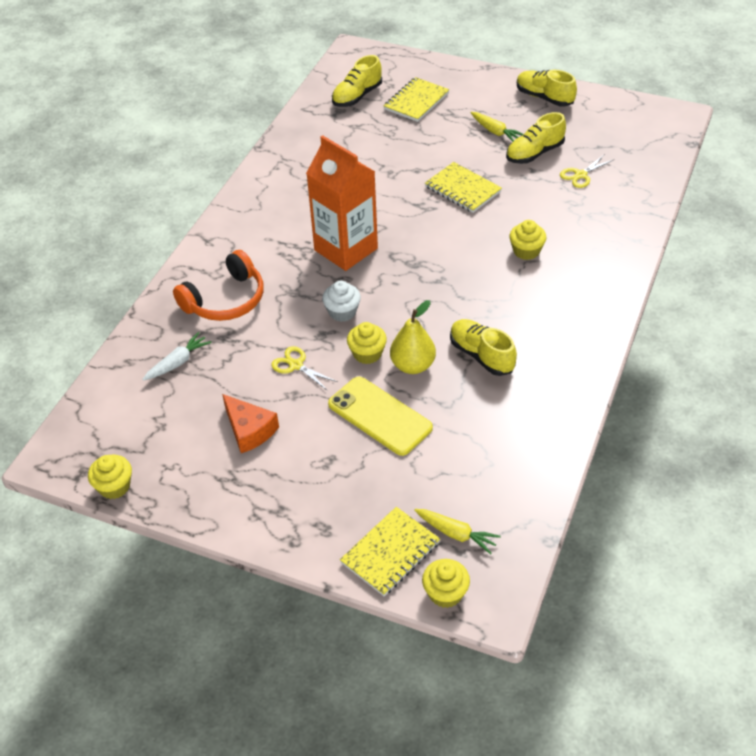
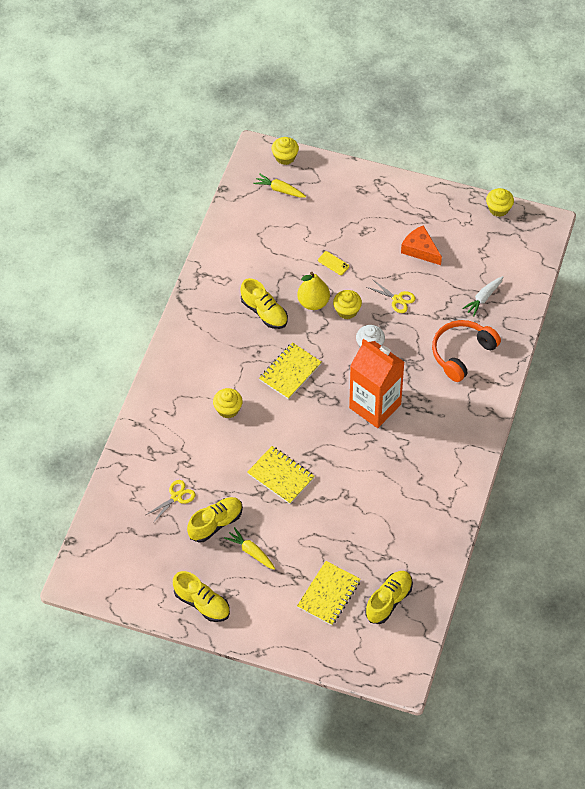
camera: 175 degrees right, 10 degrees up
yellow phone [328,377,433,456] -> yellow phone [318,251,349,275], size x0.43
yellow notebook [340,507,440,596] -> yellow notebook moved to [259,342,322,400]

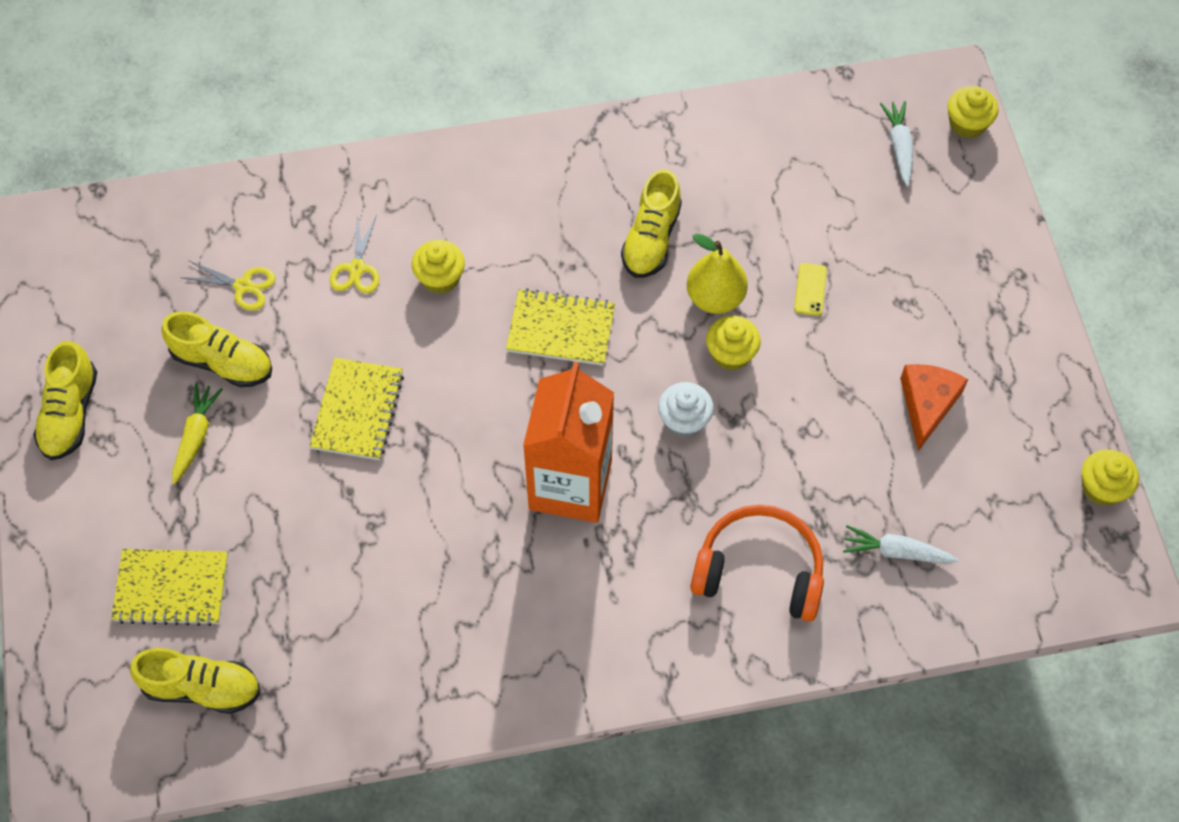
camera: 60 degrees right, 5 degrees up
yellow carrot [253,173,306,198] -> white carrot [880,101,913,187]
yellow scissors [367,279,415,313] -> yellow scissors moved to [329,216,379,293]

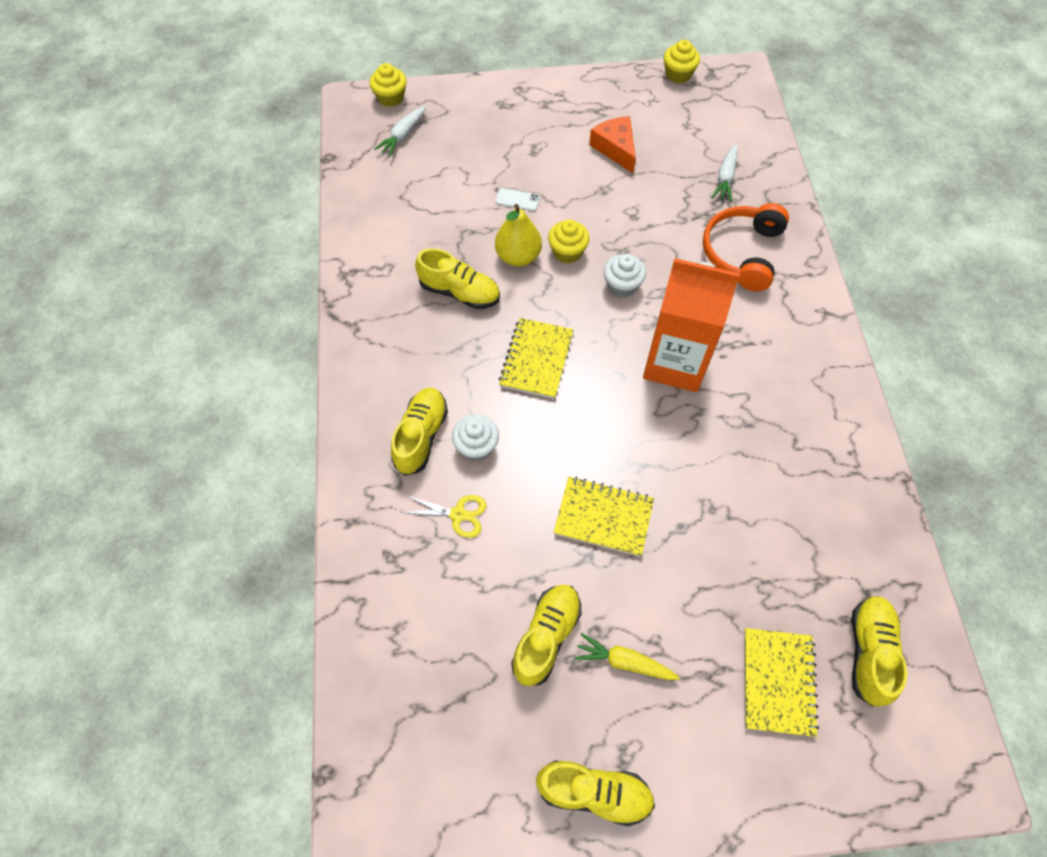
camera: 85 degrees left, 0 degrees up
yellow scissors [180,260,276,311] -> none
yellow cupcake [412,240,465,294] -> white cupcake [452,414,499,461]
yellow phone [794,263,827,316] -> white phone [495,188,540,211]
white carrot [880,101,913,187] -> white carrot turned 60 degrees counterclockwise [374,106,426,157]
orange cheese [900,364,968,451] -> orange cheese turned 45 degrees clockwise [589,116,636,173]
none -> yellow shoe [391,388,448,475]

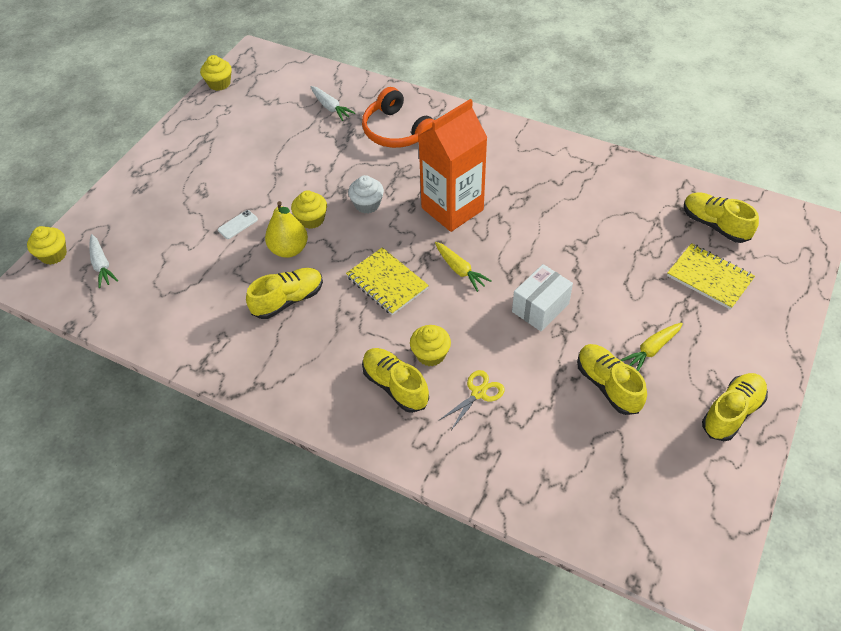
camera: 55 degrees left, 10 degrees down
white cupcake [452,414,499,461] -> yellow cupcake [410,325,451,366]
yellow notebook [554,477,654,557] -> white box [512,264,573,331]
orange cheese [589,116,636,173] -> none
none -> yellow carrot [435,242,492,292]

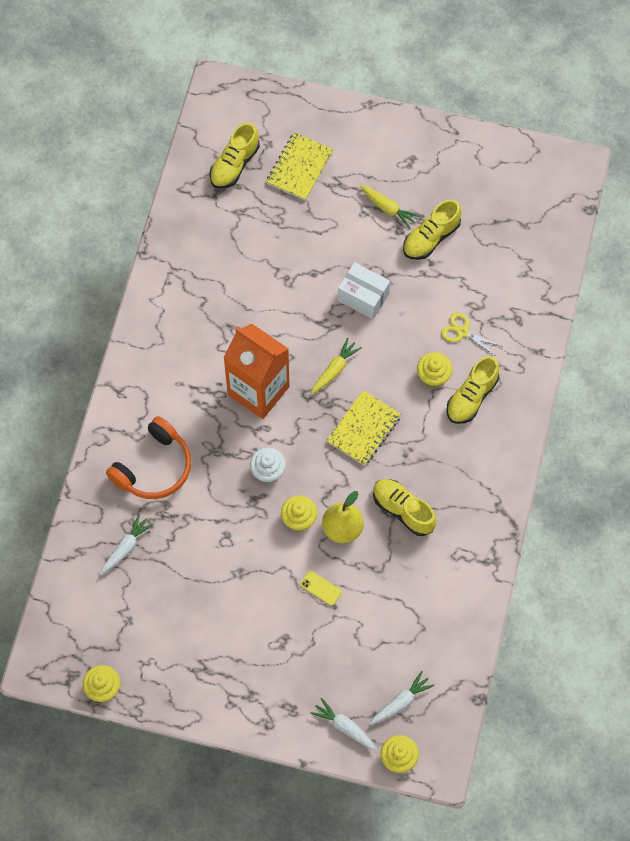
camera: 105 degrees left, 15 degrees up
white phone [218,210,258,239] -> yellow phone [300,571,342,606]
yellow shoe [702,373,768,441] -> none
none -> white carrot [310,698,377,750]

